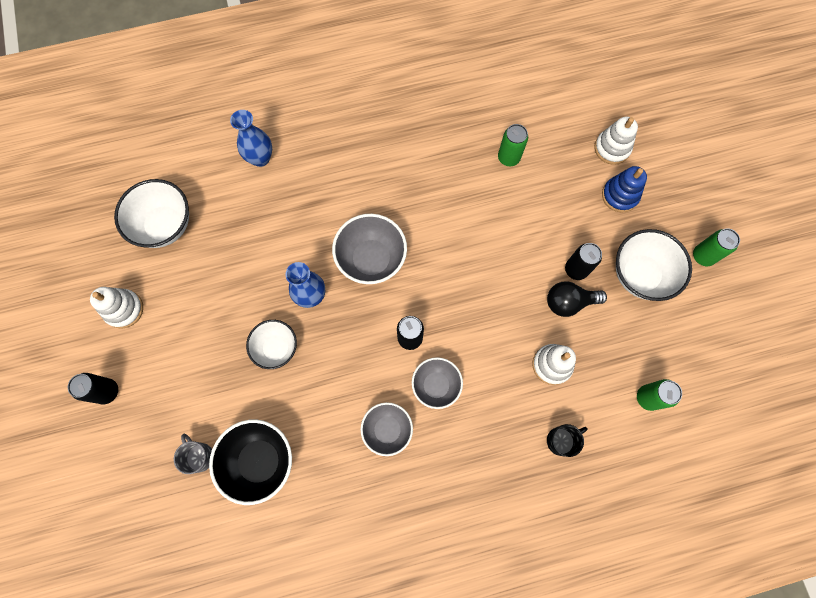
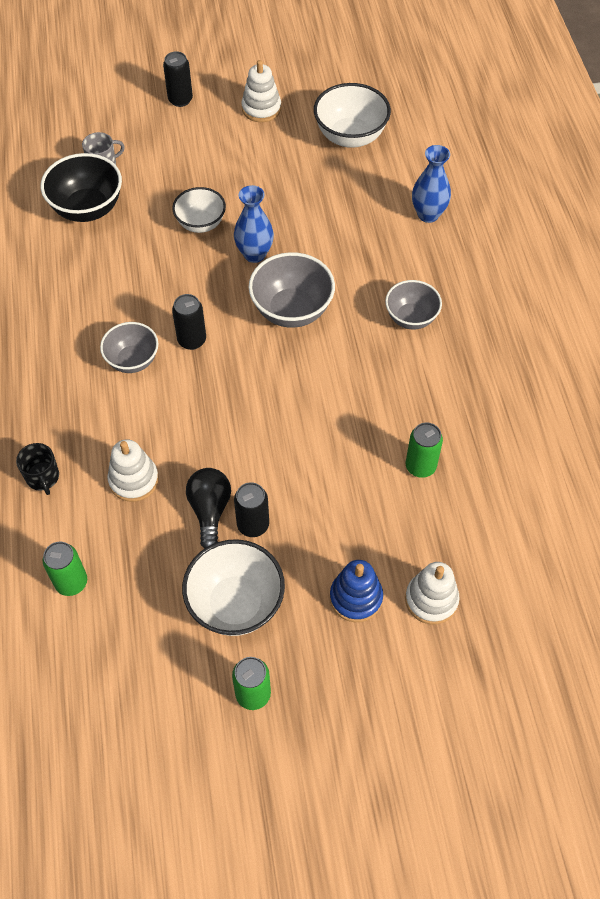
camera: 95 degrees right, 15 degrees down
grey bowl [360,402,413,456] -> grey bowl moved to [385,280,442,329]

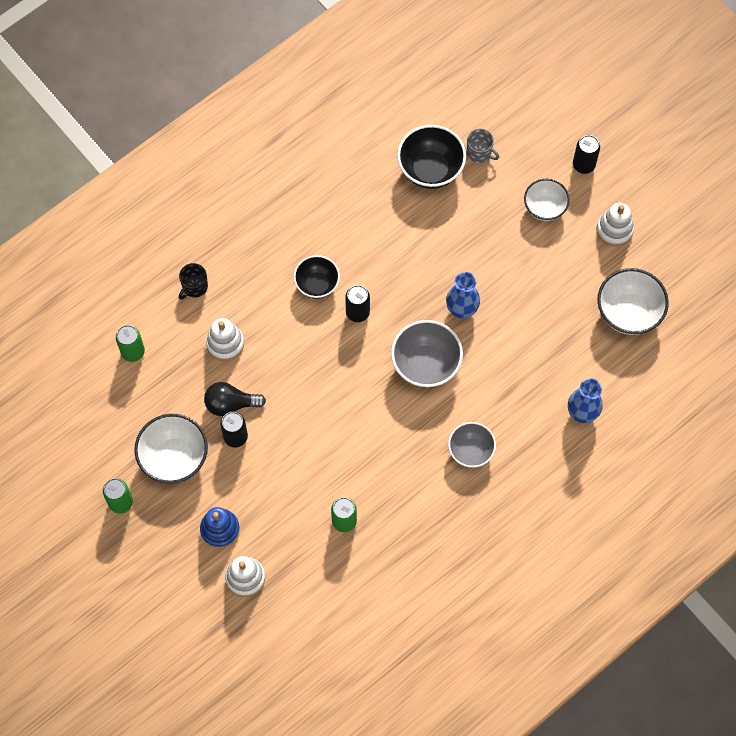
camera: 60 degrees right, 10 degrees up
grey bowl [100,322,158,373] -> black bowl [294,255,340,299]
white bowl [172,187,226,233] -> white bowl moved to [524,179,570,221]
black light bulb [186,468,231,548] -> black light bulb turned 150 degrees counterclockwise [204,382,266,416]

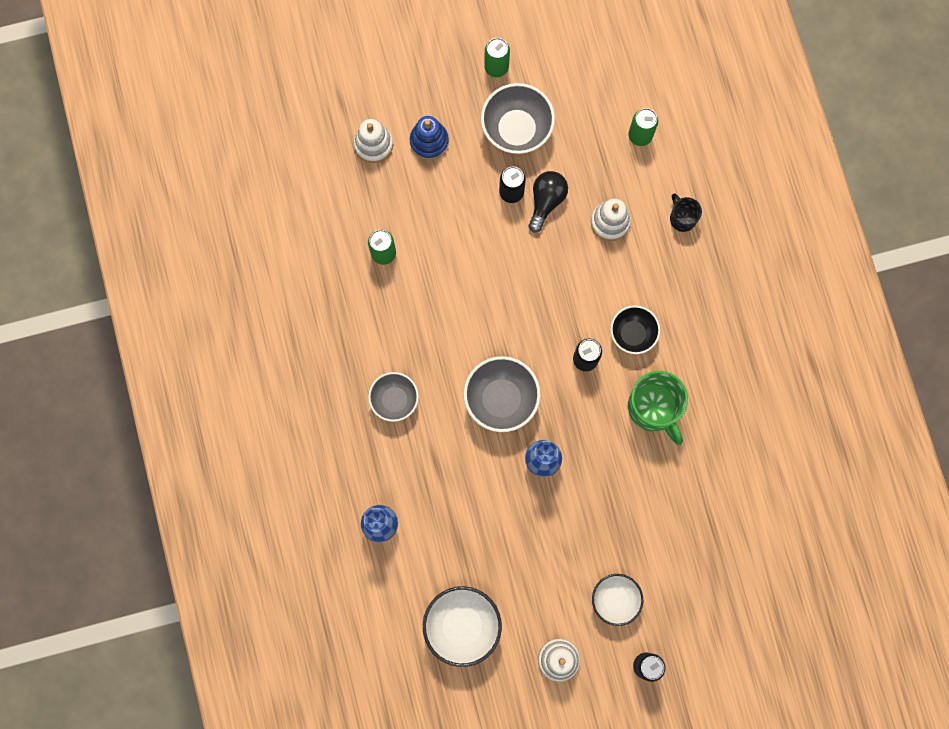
camera: 115 degrees right, 10 degrees up
white bowl [134,414,208,484] -> grey bowl [481,83,555,154]
black bowl [397,125,466,189] -> none
grey mug [467,129,499,163] -> none
none -> green mug [628,371,688,445]

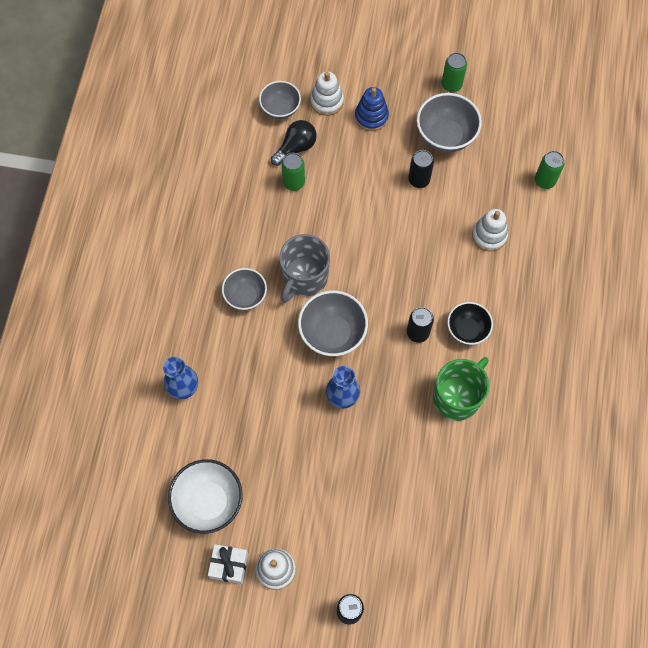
camera: 25 degrees right, 10 degrees down
black light bulb [529,171,568,233] -> black light bulb moved to [271,120,317,166]
white bowl [592,574,643,626] -> none
green mug [628,371,688,445] -> green mug turned 135 degrees counterclockwise [433,357,490,421]
black mug [670,193,702,232] -> none
none -> white gift [208,544,248,584]
none -> grey bowl [259,81,301,119]
none -> grey mug [279,234,330,303]

